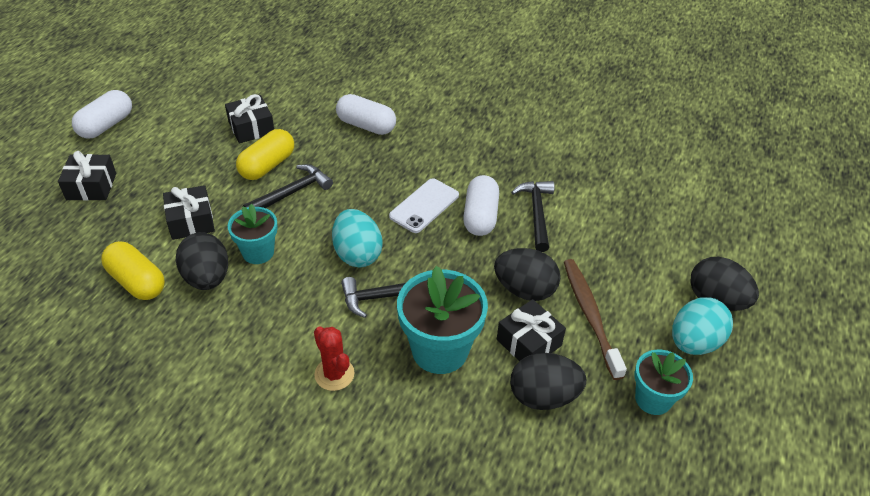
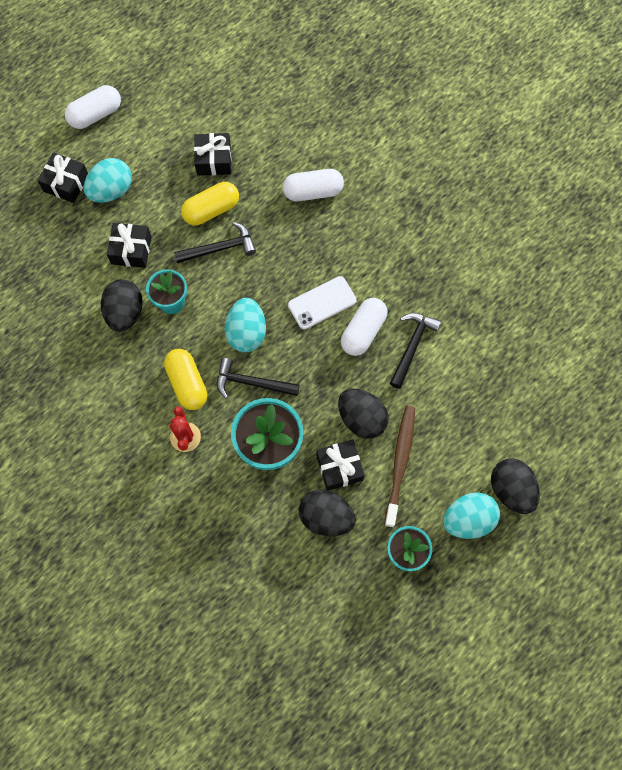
camera: 25 degrees right, 25 degrees up
yellow capsule [101,241,165,300] -> yellow capsule moved to [164,349,207,410]
white capsule [336,94,396,135] -> white capsule turned 60 degrees counterclockwise [283,169,344,201]
none -> turquoise egg [84,158,132,203]

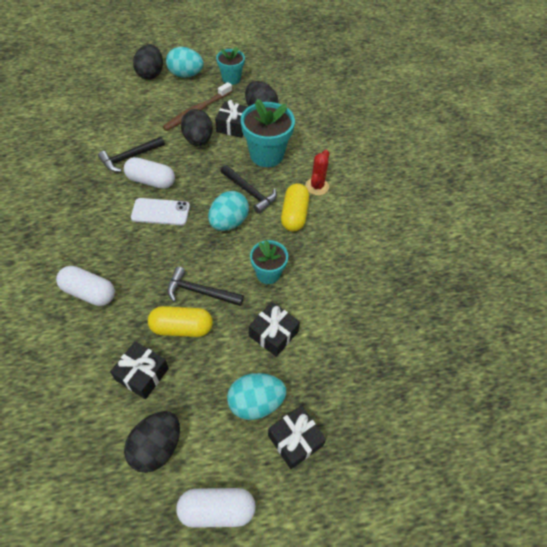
camera: 150 degrees left, 15 degrees down
black egg [101,279,143,332] -> black egg moved to [124,411,180,473]
white capsule [341,298,387,356] -> white capsule turned 45 degrees clockwise [124,157,175,189]

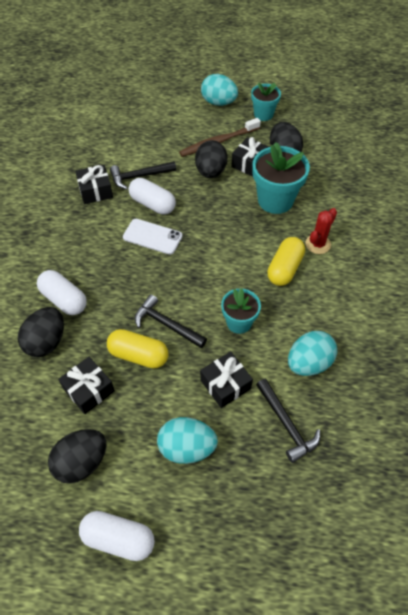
camera: 20 degrees right, 0 degrees up
black egg [133,44,163,80] -> black egg moved to [18,307,64,357]
turquoise egg [208,191,249,231] -> turquoise egg moved to [288,331,337,376]
black hammer [220,165,277,214] -> black hammer moved to [256,378,320,463]
black gift [268,406,326,469] -> black gift moved to [75,165,113,204]

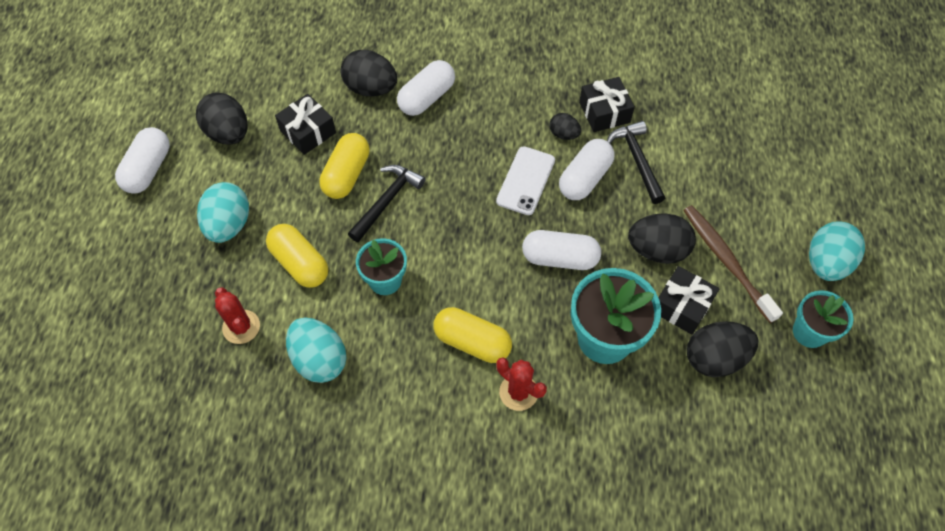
camera: 90 degrees right, 5 degrees up
black gift [200,352,253,408] -> yellow capsule [266,224,328,288]
black hammer [256,378,320,463] -> red cactus [215,287,260,344]
none -> white capsule [522,230,601,270]
none -> black egg [549,113,581,140]

